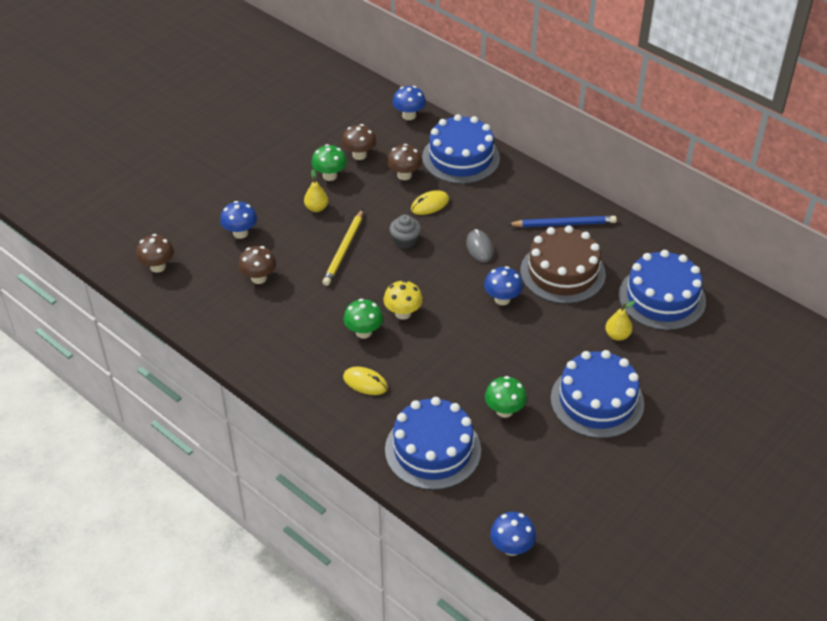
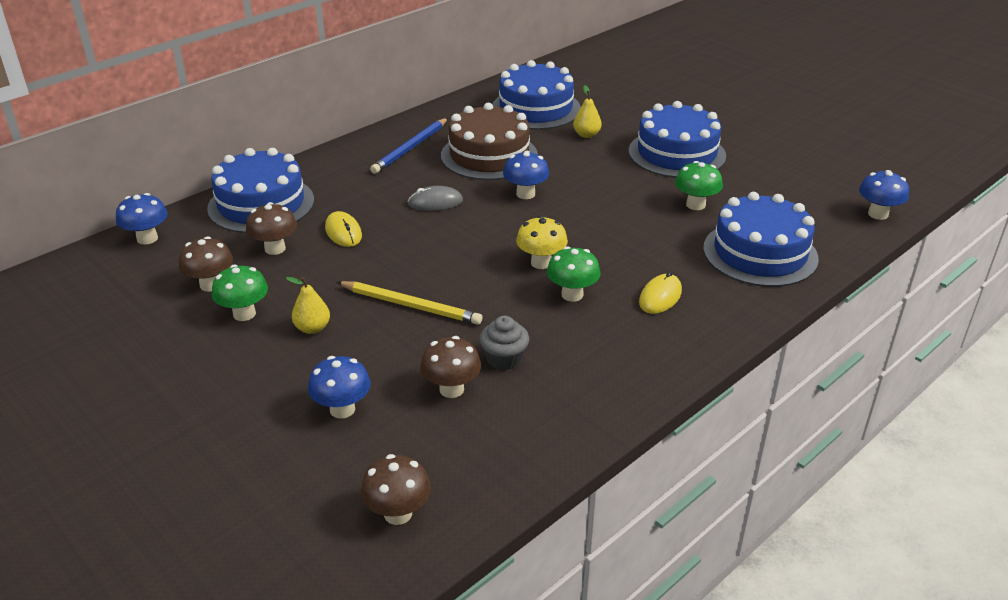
camera: 85 degrees left, 10 degrees down
grey cupcake [389,215,421,249] -> grey cupcake moved to [479,316,529,370]
blue pencil [508,216,617,227] -> blue pencil turned 150 degrees counterclockwise [370,118,448,174]

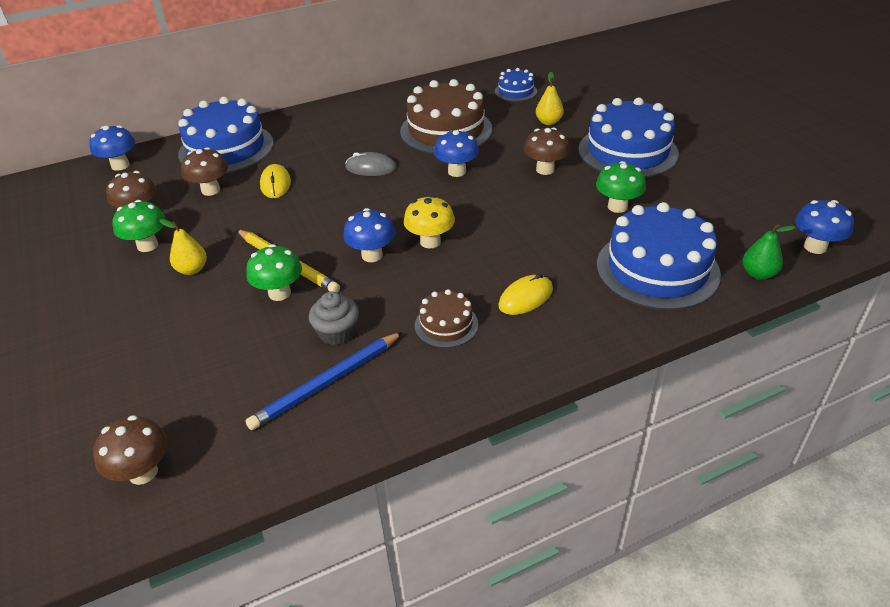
camera: 20 degrees right, 5 degrees up
blue mushroom [308,356,371,419] -> blue mushroom moved to [343,208,395,262]
blue pencil [370,118,448,174] -> blue pencil moved to [245,332,403,430]
brown mushroom [420,336,481,398] -> brown mushroom moved to [524,127,570,175]
blue cake [492,60,581,130] -> blue cake [495,68,537,102], size x0.50
green mushroom [547,246,601,302] -> green mushroom moved to [246,244,302,301]
none -> brown cake [415,289,478,348]
none -> green pear [743,224,796,280]

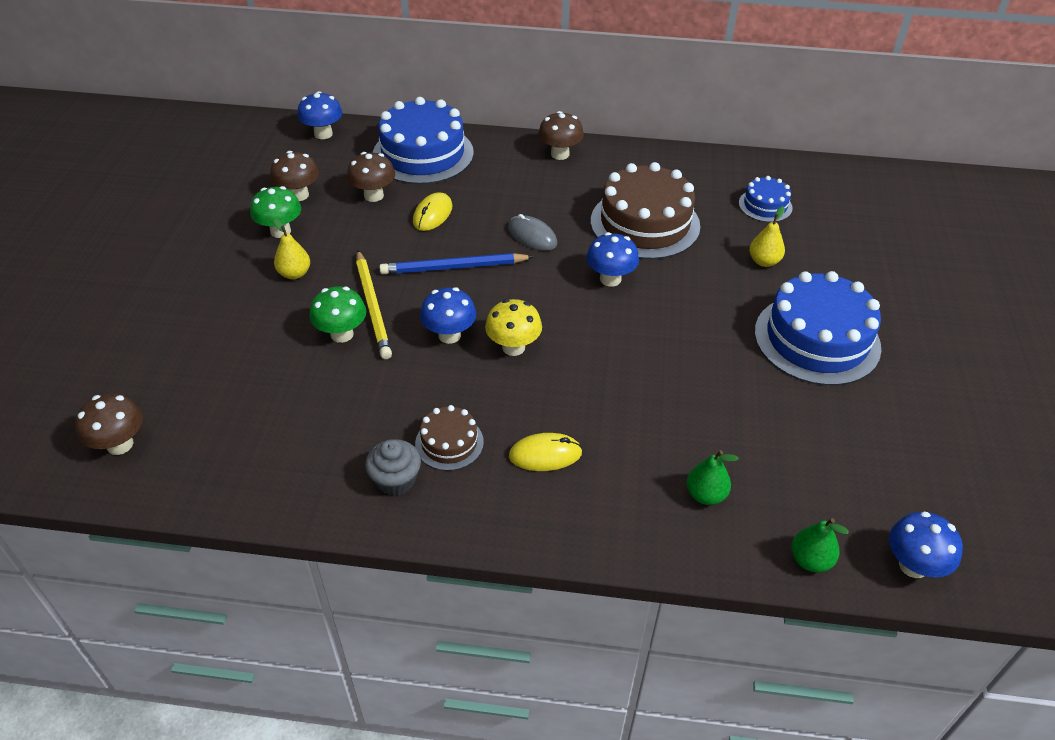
camera: 30 degrees right, 5 degrees up
blue pencil [245,332,403,430] -> blue pencil moved to [379,253,534,274]
grey cupcake [309,292,359,345] -> grey cupcake moved to [365,439,421,496]
brown mushroom [524,127,570,175] -> brown mushroom moved to [538,111,584,160]
green mushroom [596,161,646,213] -> none
blue cake [597,202,721,310] -> green pear [686,450,739,505]

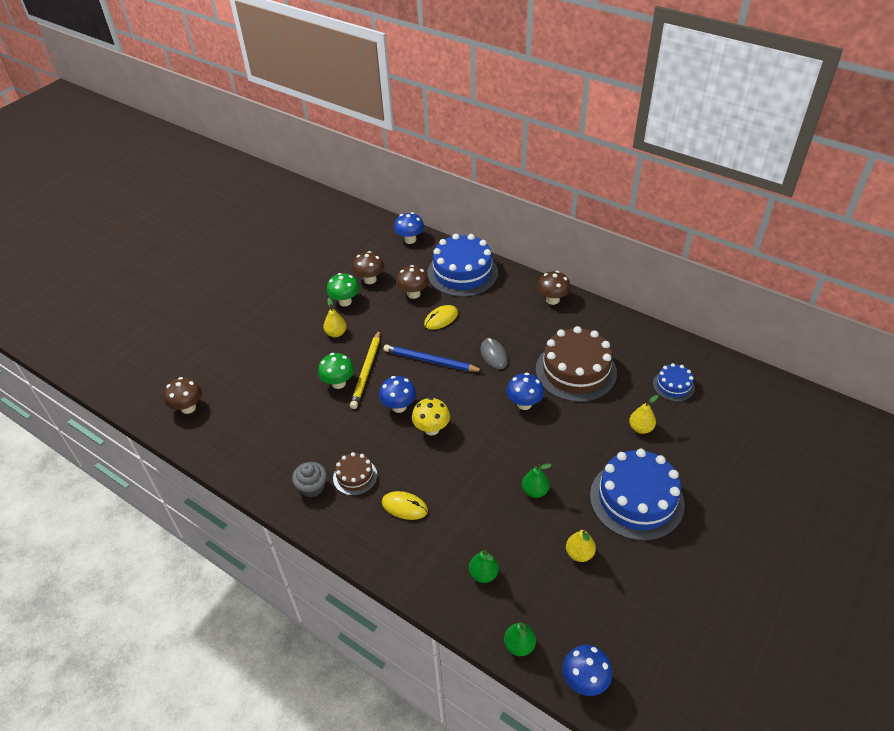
camera: 30 degrees right, 0 degrees up
none -> green pear [522,464,552,498]
none -> yellow pear [566,529,596,562]

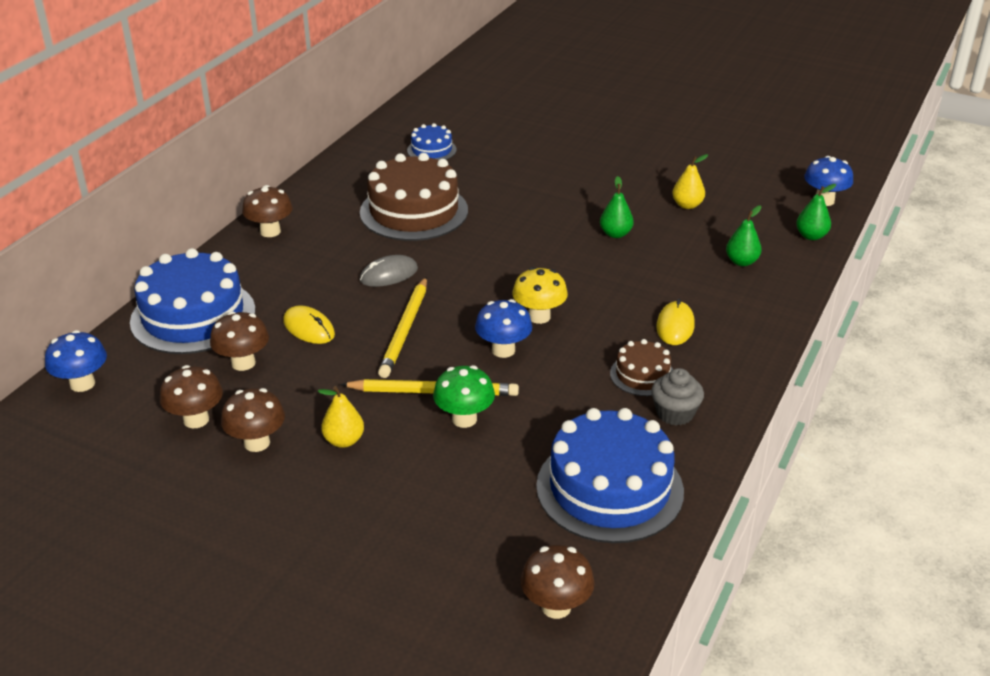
camera: 100 degrees left, 10 degrees down
green mushroom [327,273,359,306] -> brown mushroom [221,388,285,452]
blue pencil [384,345,483,372] -> yellow pencil [378,277,427,378]
blue mushroom [507,373,544,410] -> none
blue cake [590,449,685,541] -> blue cake moved to [536,408,684,543]
yellow pear [629,395,659,434] -> none

